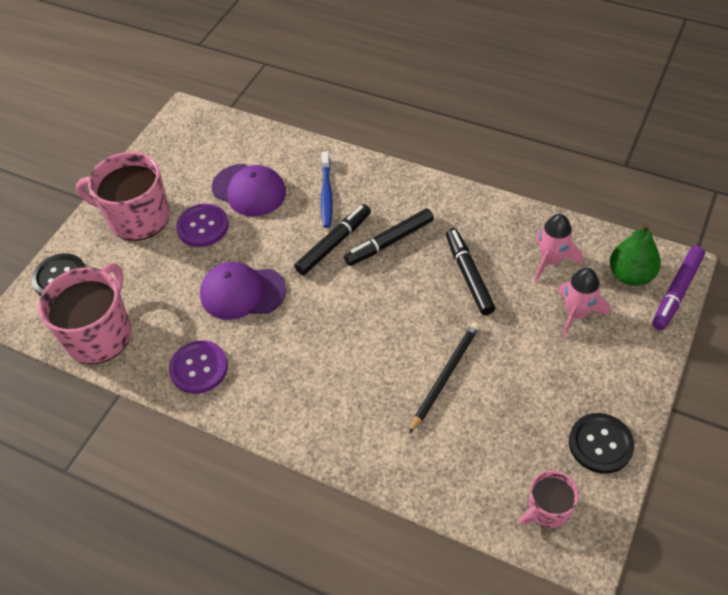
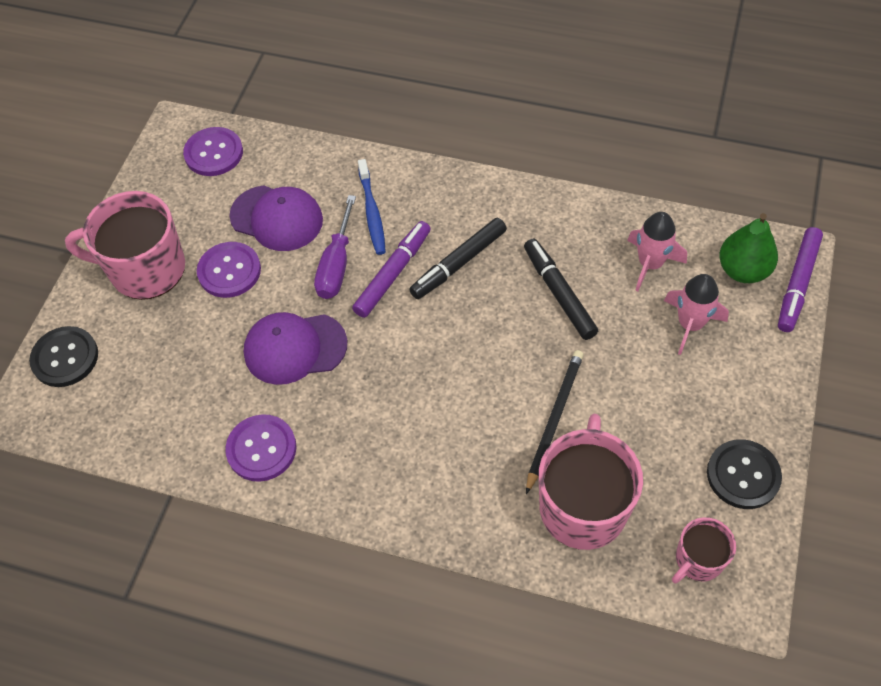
camera: 10 degrees left, 5 degrees up
pink mug [39,263,132,364] -> pink mug moved to [539,414,643,550]
black marker [294,204,371,275] -> purple marker [352,221,431,318]
none -> purple button [183,127,243,176]
none -> purple screwdriver [314,195,356,299]

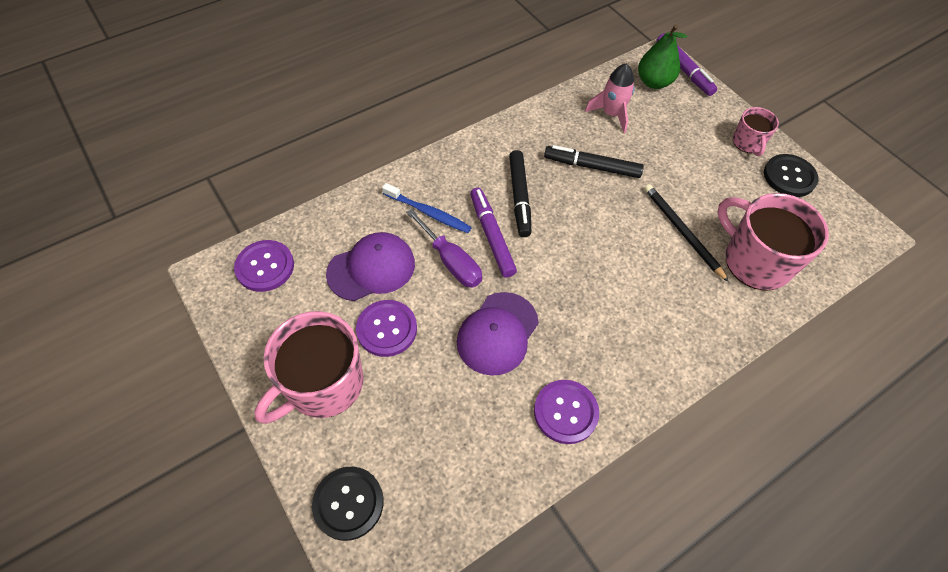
camera: 55 degrees left, 0 degrees up
pink rocket [664,274,729,355] -> none
pink mug [672,517,736,584] -> pink mug moved to [733,107,779,156]

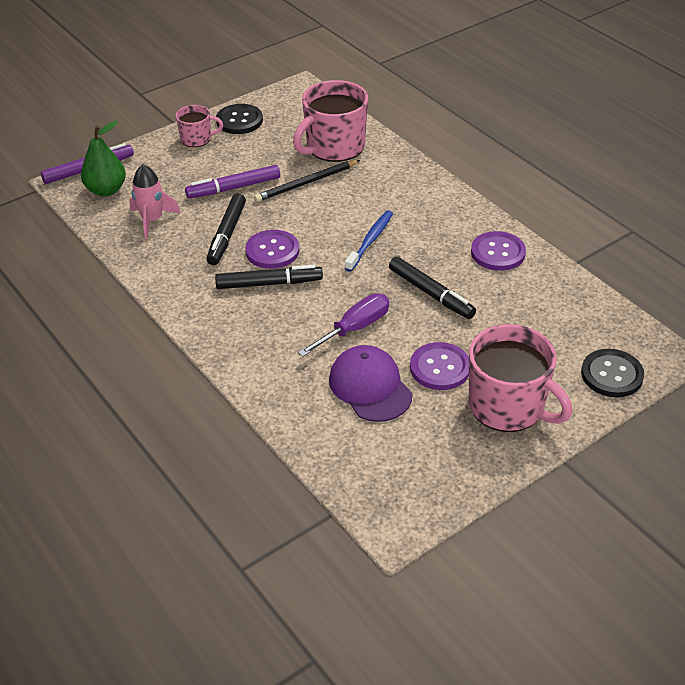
camera: 90 degrees left, 15 degrees down
purple button [234,240,294,292] -> purple button moved to [245,230,299,269]
blue toothbrush [382,183,472,233] -> blue toothbrush moved to [345,210,393,272]
purple cap [457,292,539,376] -> black marker [389,257,476,319]
purple marker [470,188,517,278] -> purple marker moved to [185,165,280,198]

